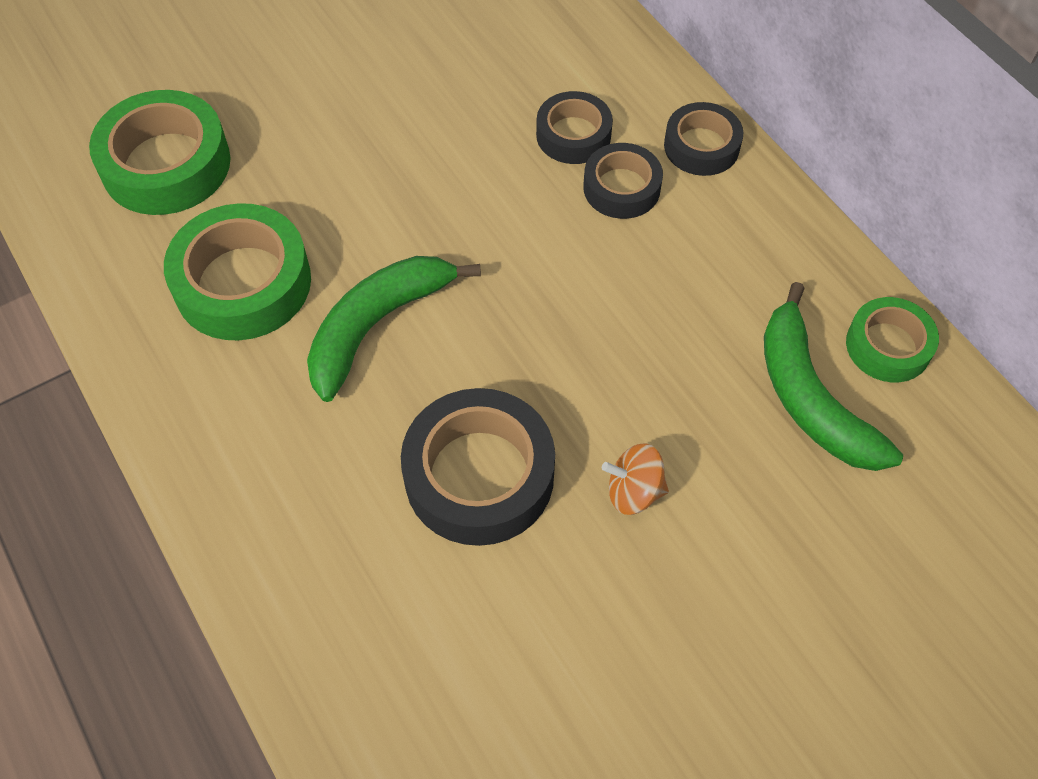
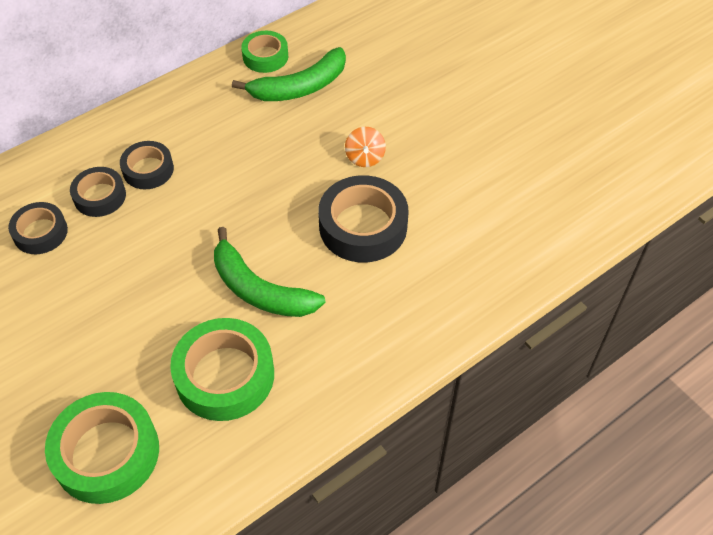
camera: 95 degrees left, 5 degrees down
black tape [664,102,743,176] -> black tape moved to [8,202,68,254]

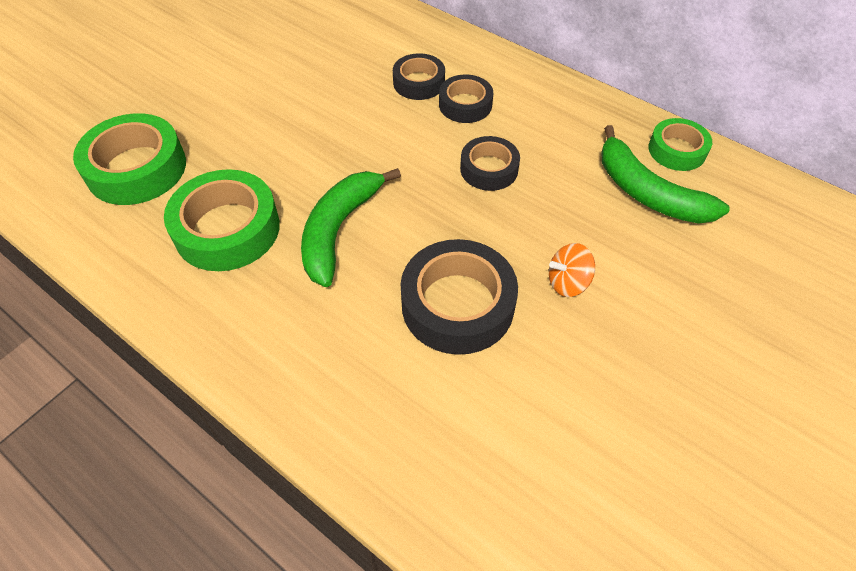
camera: 75 degrees right, 0 degrees up
black tape [8,202,68,254] -> black tape moved to [460,136,520,191]

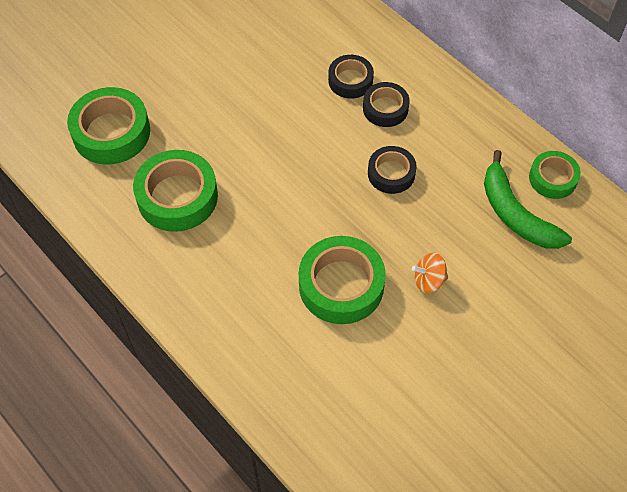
camera: 10 degrees right, 5 degrees up
green banana [301,168,401,287] -> none
black tape [400,239,518,355] -> green tape [299,236,386,324]

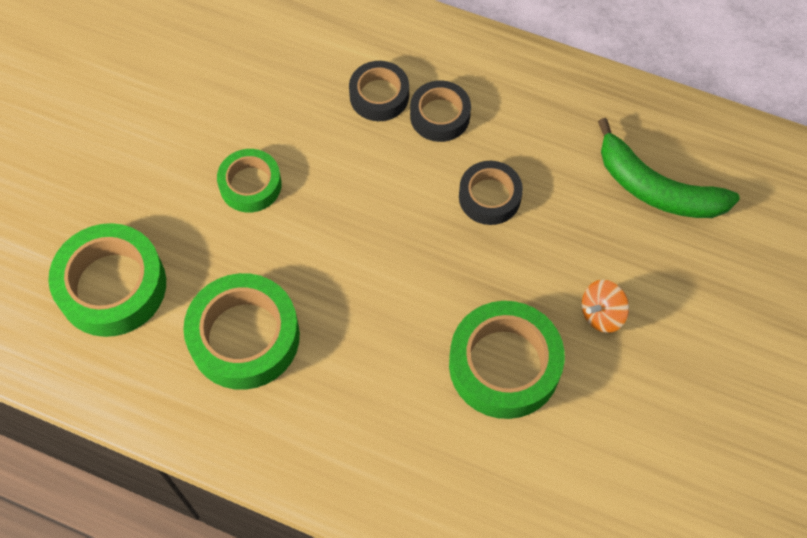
camera: 25 degrees left, 5 degrees up
green tape [529,151,581,199] -> green tape moved to [217,149,282,213]

